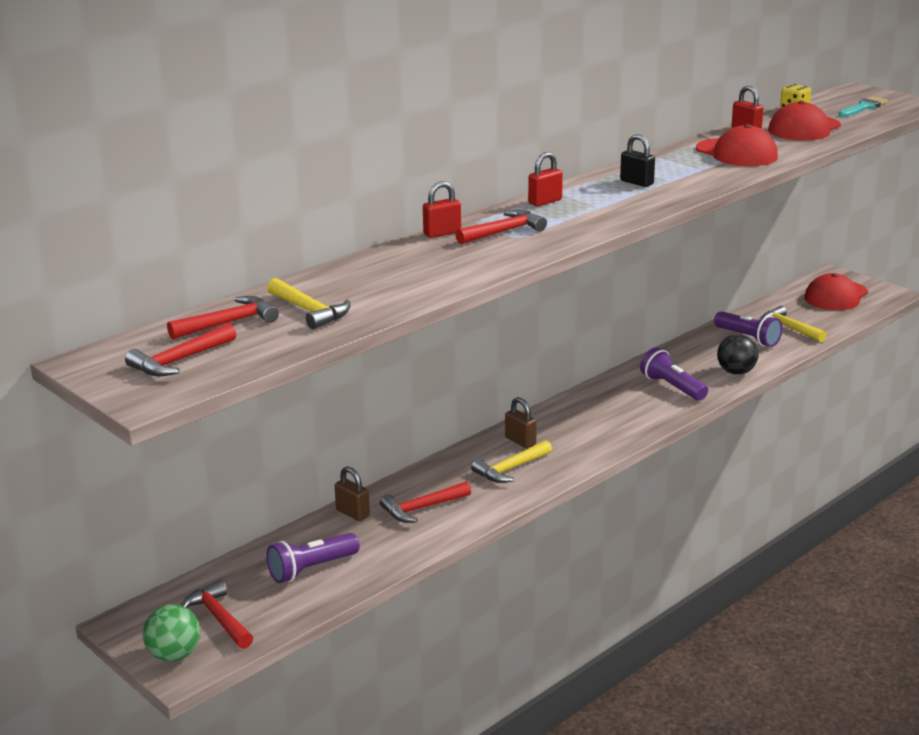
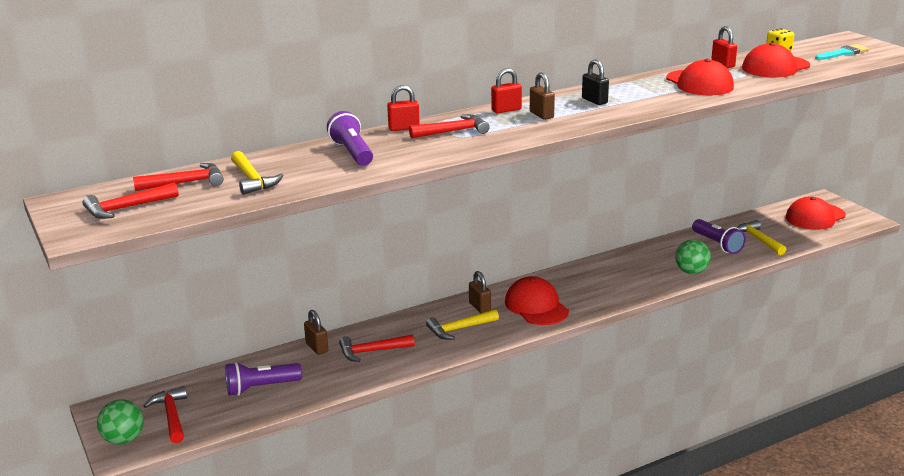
camera: 15 degrees right, 0 degrees up
purple flashlight [640,347,708,401] -> purple flashlight moved to [327,111,373,166]
black ball [717,334,758,375] -> green ball [675,240,711,274]
none -> red cap [505,276,569,325]
none -> brown padlock [530,72,555,120]

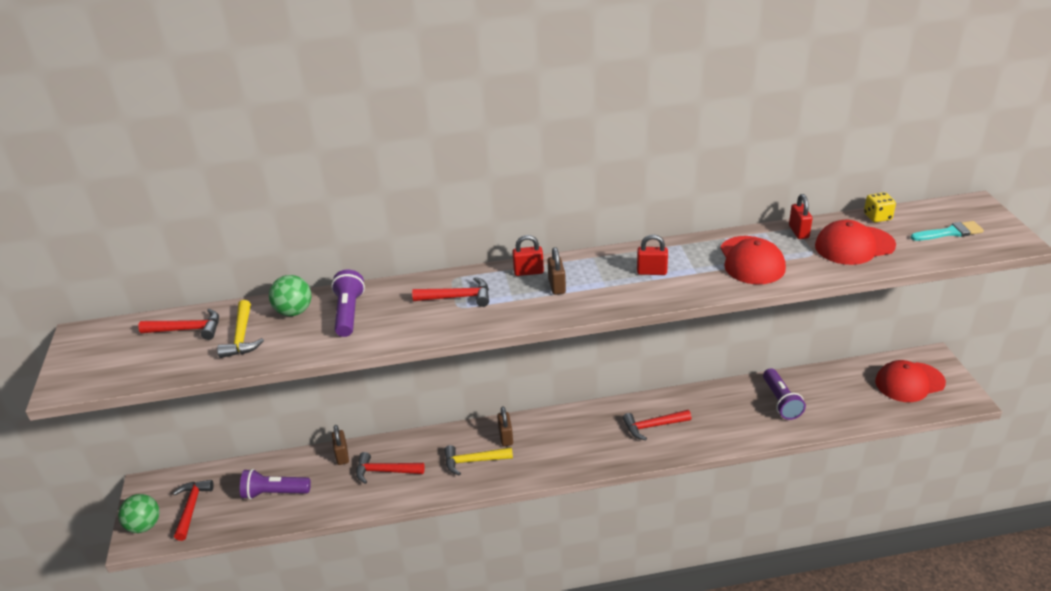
camera: 20 degrees right, 10 degrees up
red hammer [83,182,179,219] -> red hammer moved to [623,410,691,440]
red padlock [387,85,420,131] -> red padlock moved to [637,234,668,275]
red cap [505,276,569,325] -> none
black padlock [582,59,609,105] -> none
green ball [675,240,711,274] -> green ball moved to [269,275,311,316]
yellow hammer [737,220,786,255] -> none

